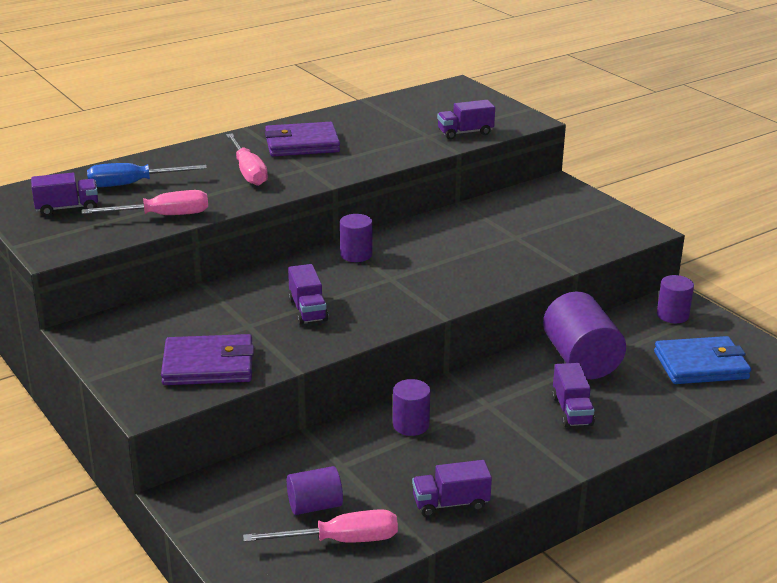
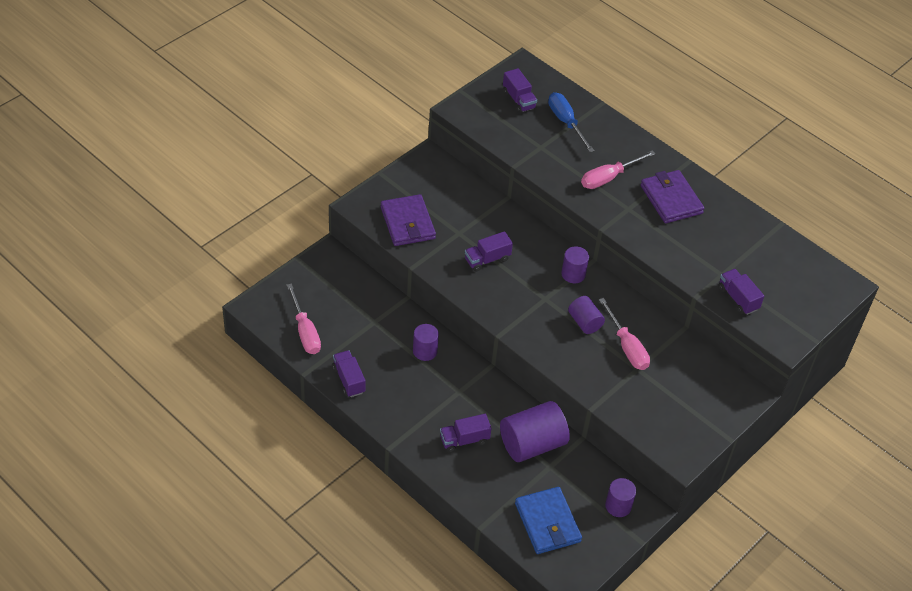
camera: 75 degrees right, 20 degrees up
pink screwdriver [82,190,208,215] -> pink screwdriver moved to [599,298,650,370]
purple cylinder [287,466,343,515] -> purple cylinder moved to [568,296,605,334]

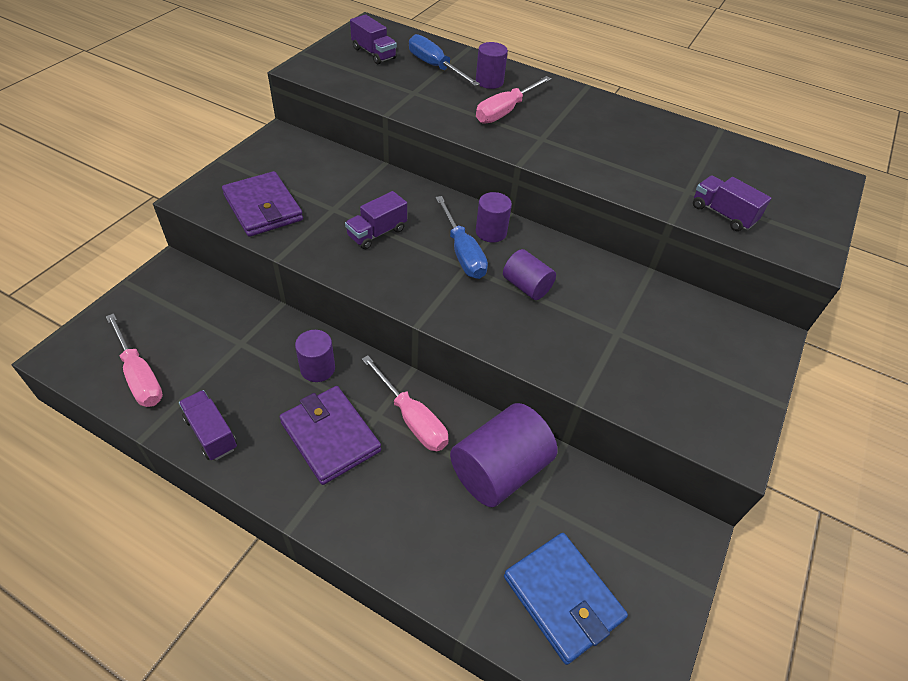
camera: 15 degrees left, 0 degrees up
purple truck [440,414,492,452] -> none
pink screwdriver [599,298,650,370] -> pink screwdriver moved to [362,355,449,451]
purple cylinder [605,478,636,517] -> purple cylinder moved to [476,42,508,89]
purple wallet [640,170,704,223] -> purple wallet moved to [280,386,381,485]
none -> blue screwdriver [435,196,488,279]

